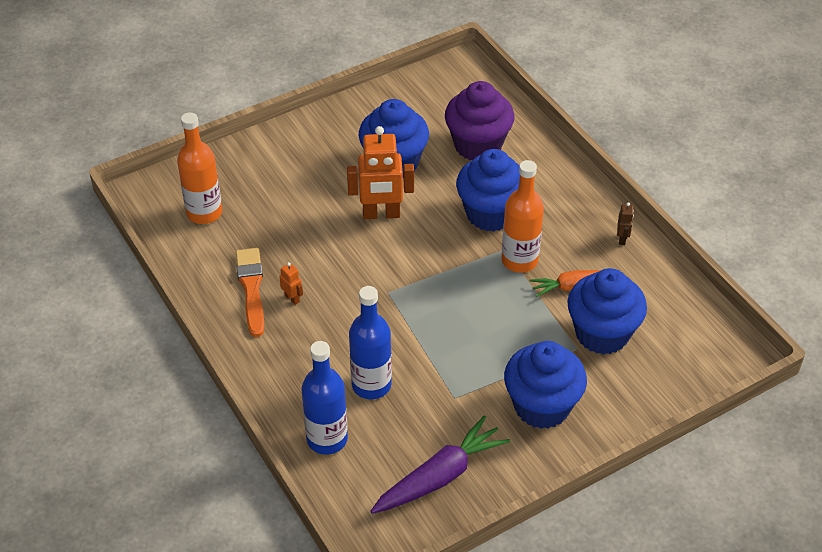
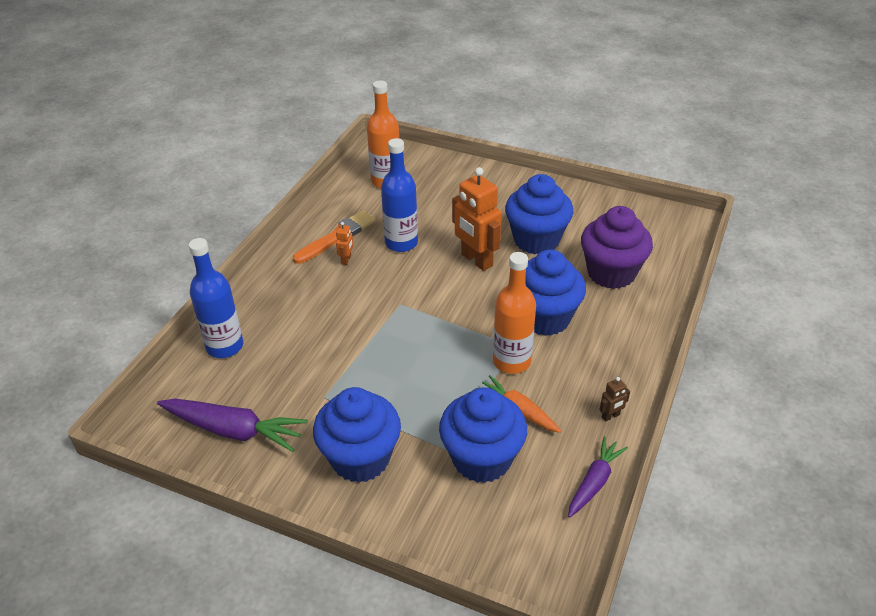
camera: 55 degrees right, 5 degrees down
blue bottle [349,286,392,399] -> blue bottle moved to [381,138,418,252]
none -> purple carrot [568,436,628,517]

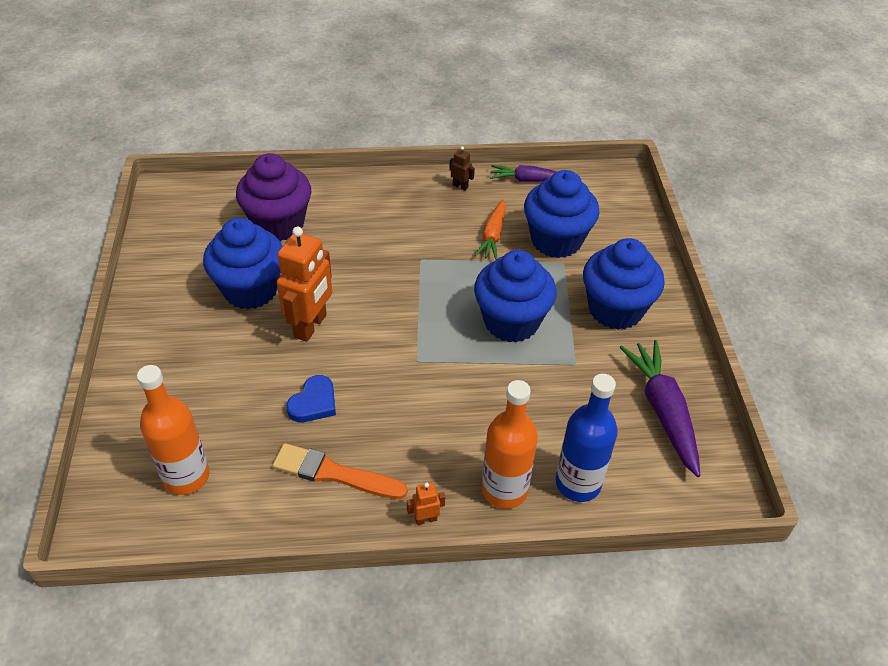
camera: 120 degrees left, 5 degrees up
orange robot [336,222,353,265] -> orange robot moved to [407,482,445,525]
blue bottle [381,138,418,252] -> blue heart [286,375,336,422]
orange bottle [493,252,536,374] -> orange bottle moved to [482,380,538,509]
blue cupcake [525,250,586,336] -> blue cupcake moved to [474,250,557,343]

